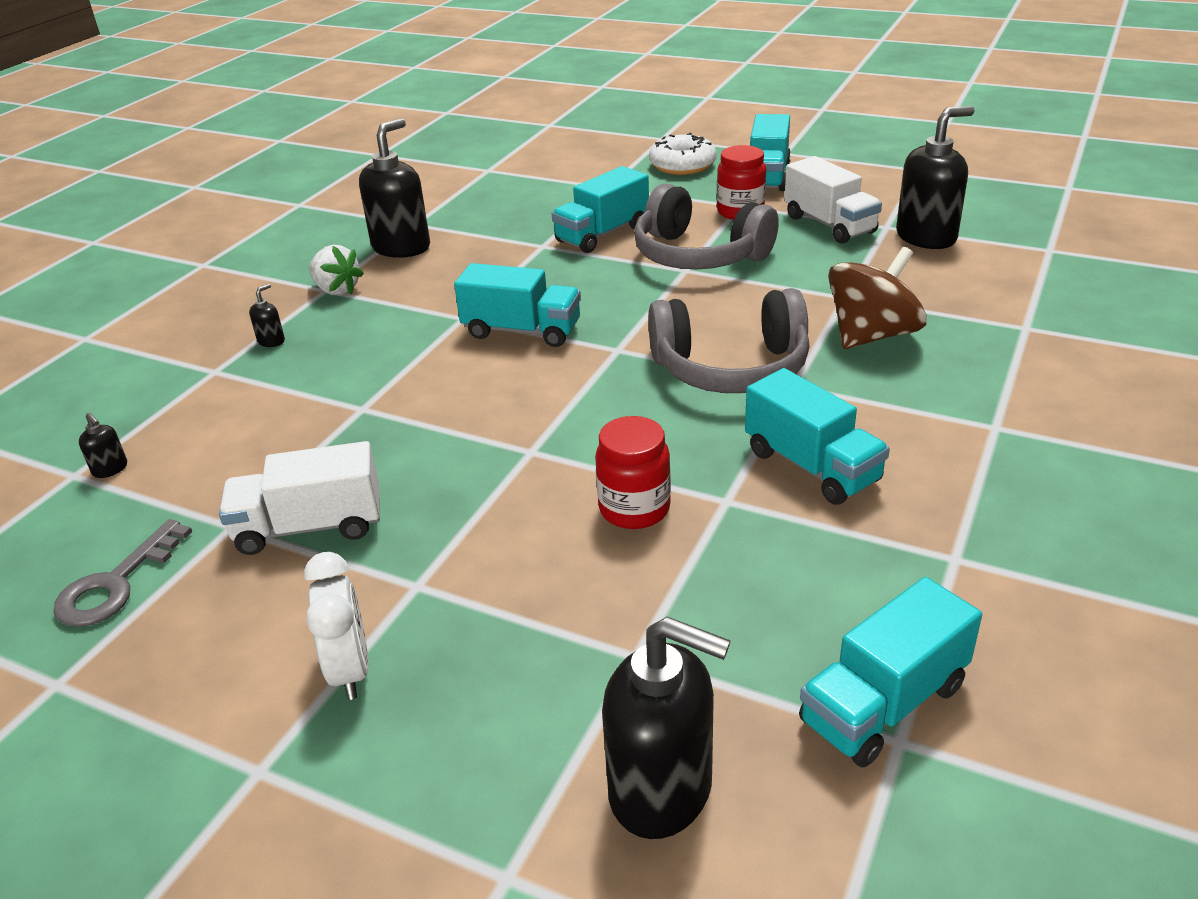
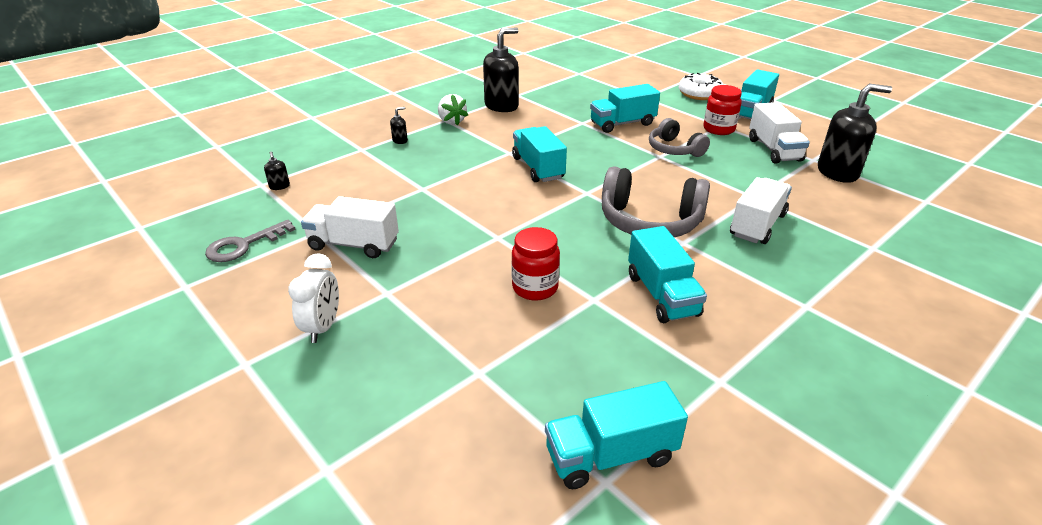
camera: 20 degrees right, 0 degrees up
turquoise truck [454,263,581,347] -> turquoise truck turned 150 degrees counterclockwise [512,126,567,182]
black soap dispenser [602,617,730,839] -> none
grey headphones [634,184,779,269] -> grey headphones [649,118,710,157], size x0.62
brown spinning top [828,247,927,349] -> white truck [730,177,792,244]

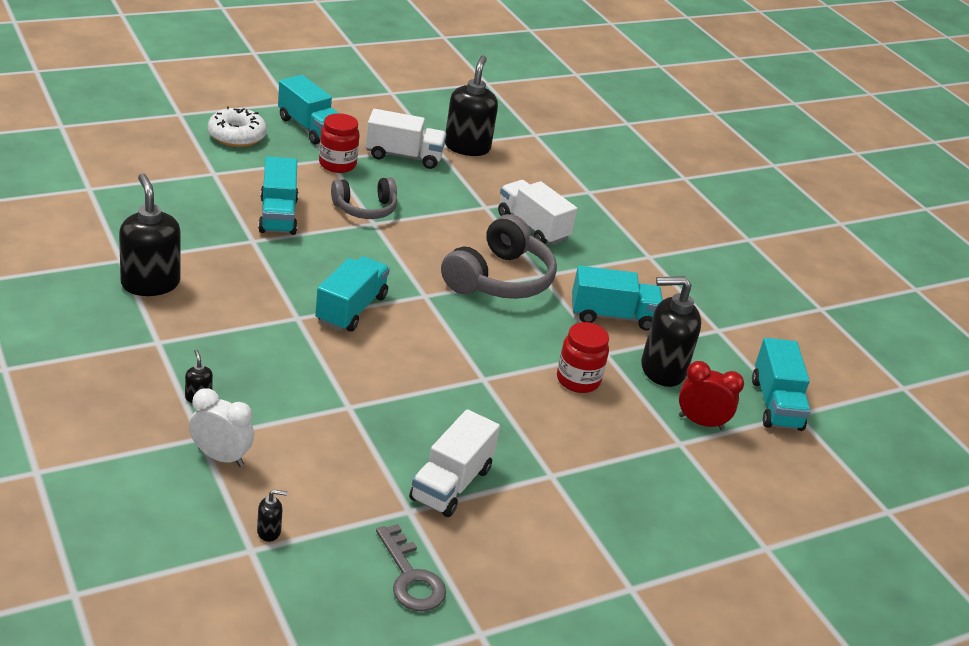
camera: 80 degrees left, 0 degrees up
white clock [288,253,339,343] -> white clock moved to [189,388,254,467]
white strawberry [438,94,468,126] -> none
turquoise truck [512,126,567,182] -> turquoise truck turned 120 degrees clockwise [315,256,390,332]
none -> black soap dispenser [641,276,701,387]
none -> red clock [679,361,744,430]

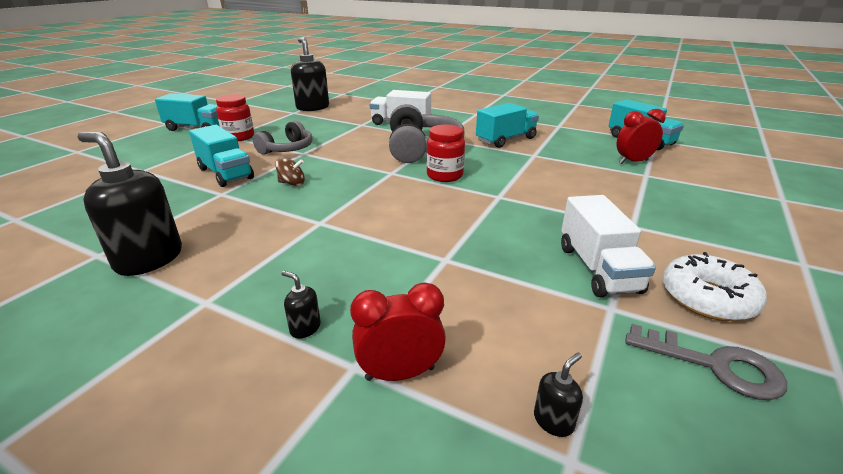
camera: 30 degrees left, 5 degrees down
white clock [189,388,254,467] -> red clock [350,282,446,381]
white donut [208,107,267,147] -> white donut moved to [663,252,767,321]
turquoise truck [315,256,390,332] -> none
white truck [366,109,447,169] -> none
red jar [557,322,609,393] -> red jar moved to [426,125,465,182]
black soap dispenser [641,276,701,387] -> none
none -> brown spinning top [275,157,305,186]

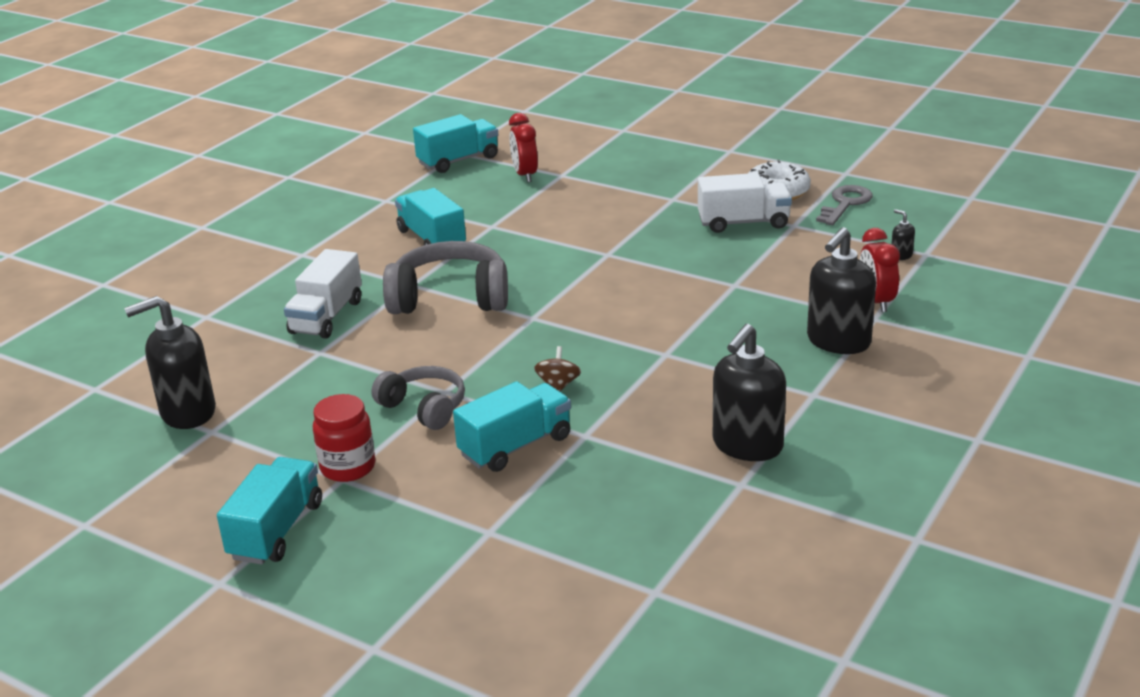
camera: 85 degrees left, 0 degrees up
black soap dispenser [282,271,321,339] -> black soap dispenser [807,227,876,354], size x2.41
red jar [426,125,465,182] -> none

